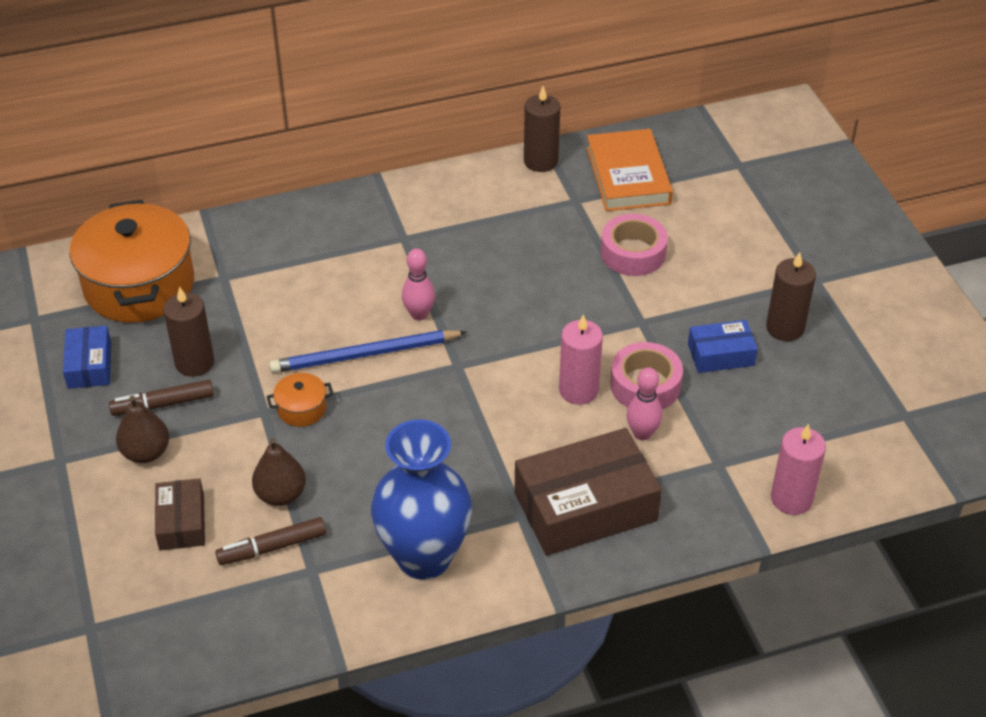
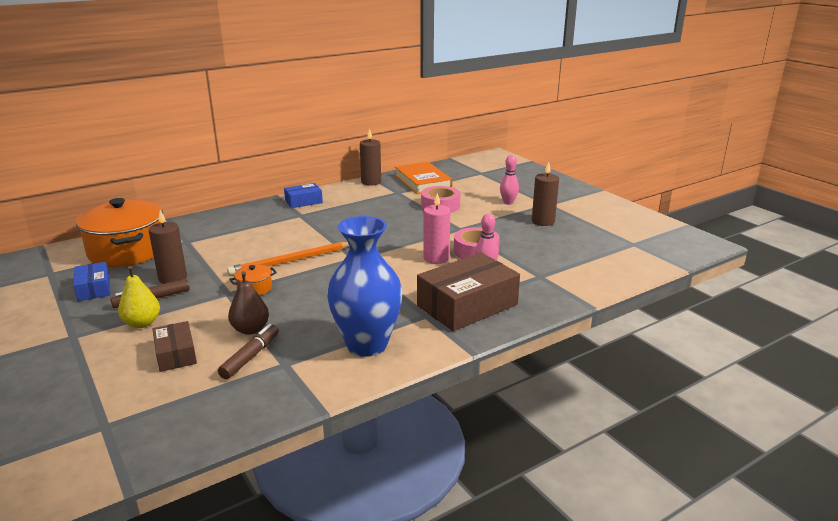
camera: 15 degrees left, 20 degrees down
brown pear [116,396,169,463] -> yellow pear [118,266,160,328]
brown marker [215,517,326,565] -> brown marker turned 150 degrees clockwise [218,324,279,379]
blue pencil [269,330,467,373] -> orange pencil [227,242,349,276]
pink bowling pin [402,248,435,321] -> pink bowling pin moved to [500,155,519,205]
blue box [688,320,758,373] -> blue box moved to [284,183,323,208]
pink candle [771,424,826,515] -> none

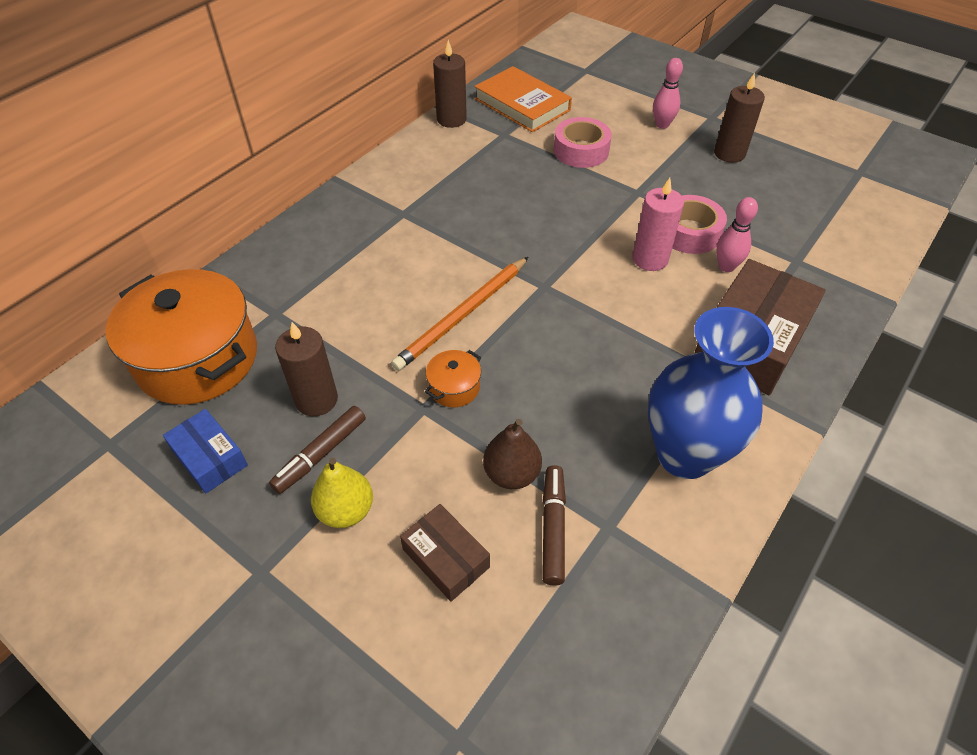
camera: 20 degrees left, 25 degrees up
blue box [284,183,323,208] -> none

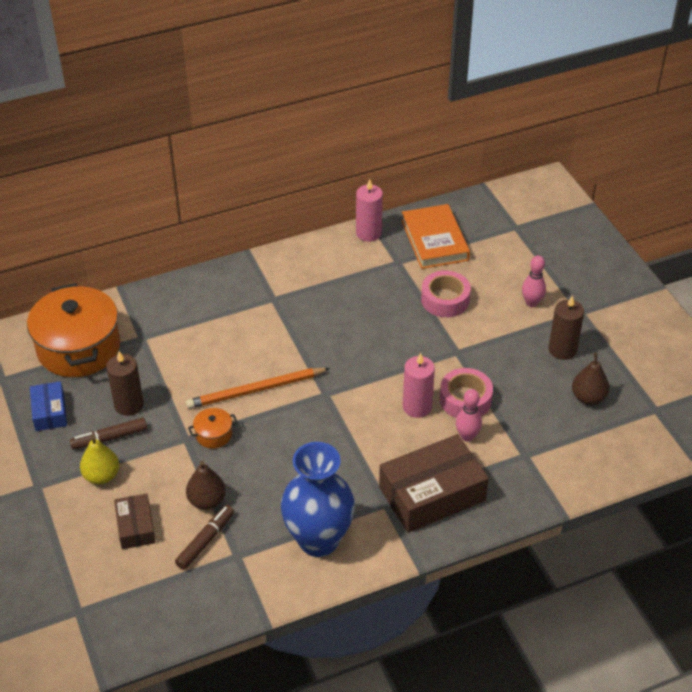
camera: 30 degrees right, 5 degrees down
brown candle [433,40,467,128] -> pink candle [356,179,383,242]
none -> brown pear [572,352,610,405]

